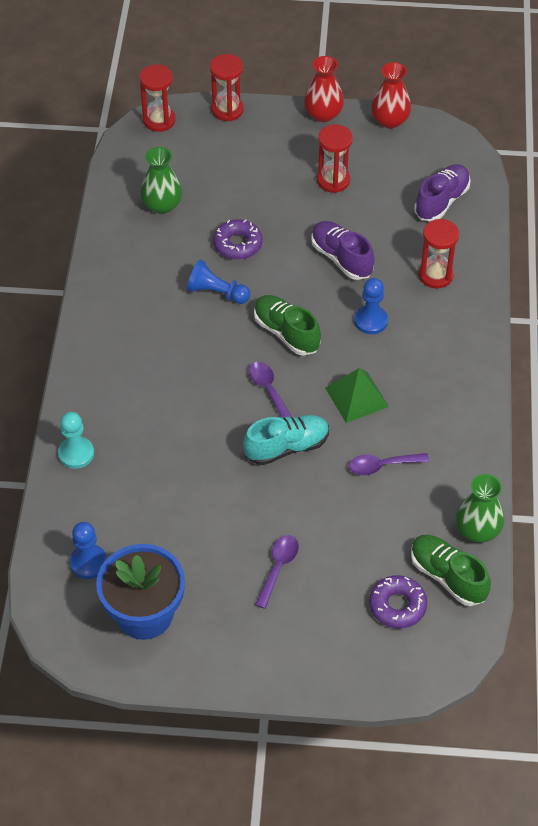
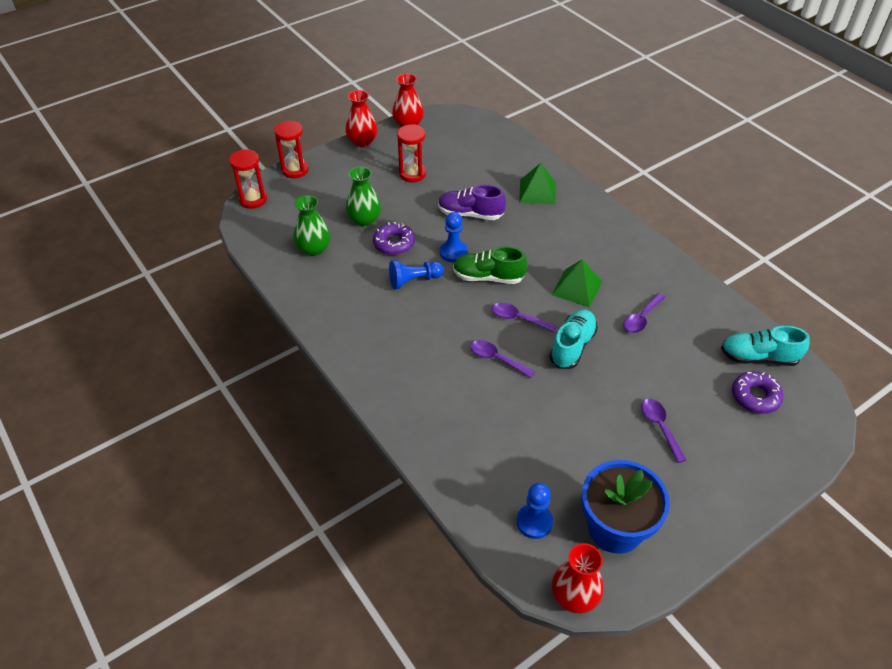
camera: 40 degrees left, 5 degrees down
turquoise pawn [58,412,94,469] -> none
blue pawn [354,278,388,334] -> blue pawn moved to [440,212,468,262]
green shoe [411,535,491,606] -> turquoise shoe [721,326,810,366]
purple shoe [414,164,471,221] -> none
red hourglass [419,219,459,288] -> green pyramid [519,163,555,205]
green vase [456,474,504,543] -> green vase moved to [346,166,381,227]
none -> purple spoon [470,340,535,378]
none -> red vase [552,543,604,614]

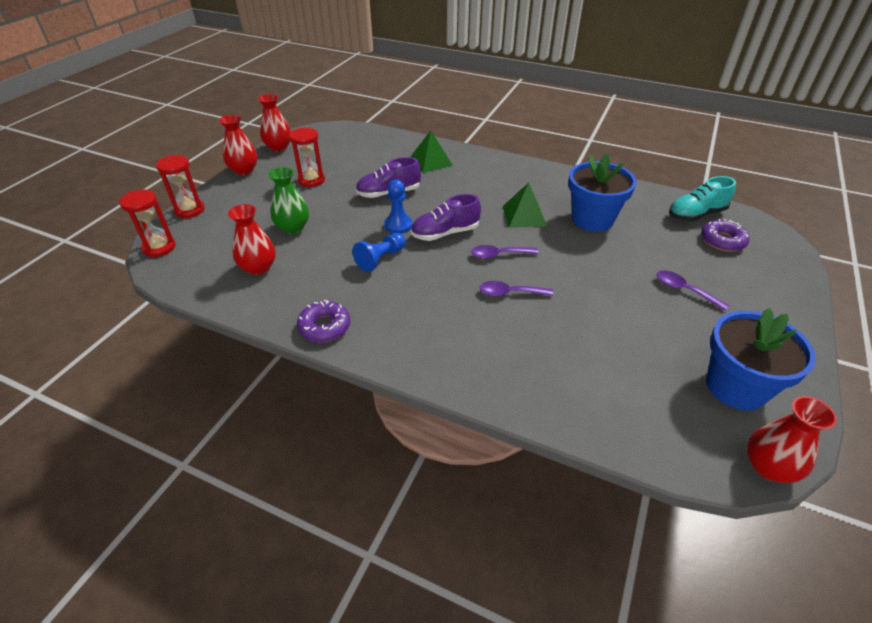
camera: 30 degrees left, 5 degrees down
green vase [293,195,331,256] -> red vase [228,204,276,275]
purple donut [373,222,415,255] -> purple donut moved to [297,300,350,342]
green shoe [453,246,527,284] -> purple shoe [411,194,481,241]
blue pawn [516,483,553,539] -> none
turquoise shoe [550,309,598,369] -> none
purple spoon [623,293,665,333] -> blue flower pot [568,153,637,232]

